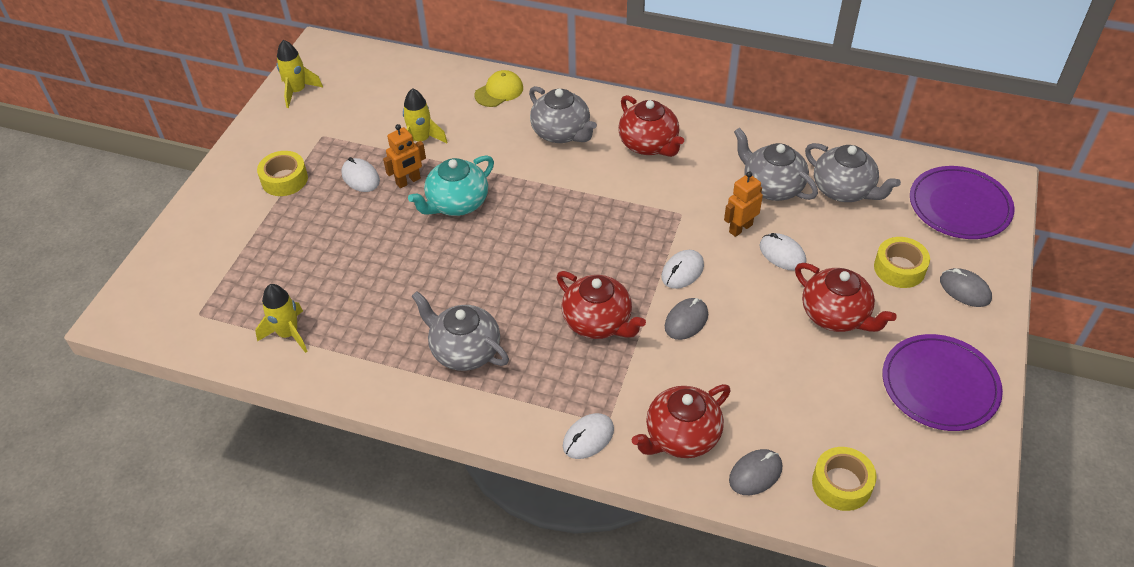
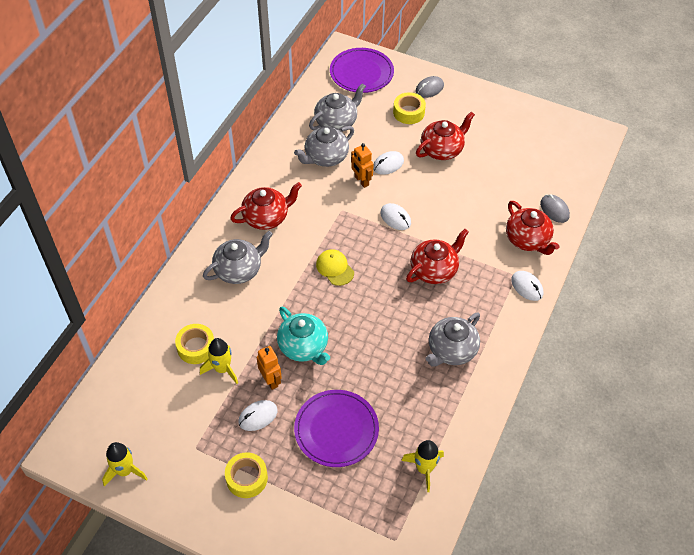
camera: 85 degrees left, 5 degrees up
yellow cap [475,70,523,107] -> yellow cap moved to [316,249,354,286]
grey mouse [665,298,708,340] -> none
yellow tape [812,447,877,511] -> yellow tape moved to [175,324,214,364]
purple plate [883,334,1003,431] -> purple plate moved to [294,390,379,467]

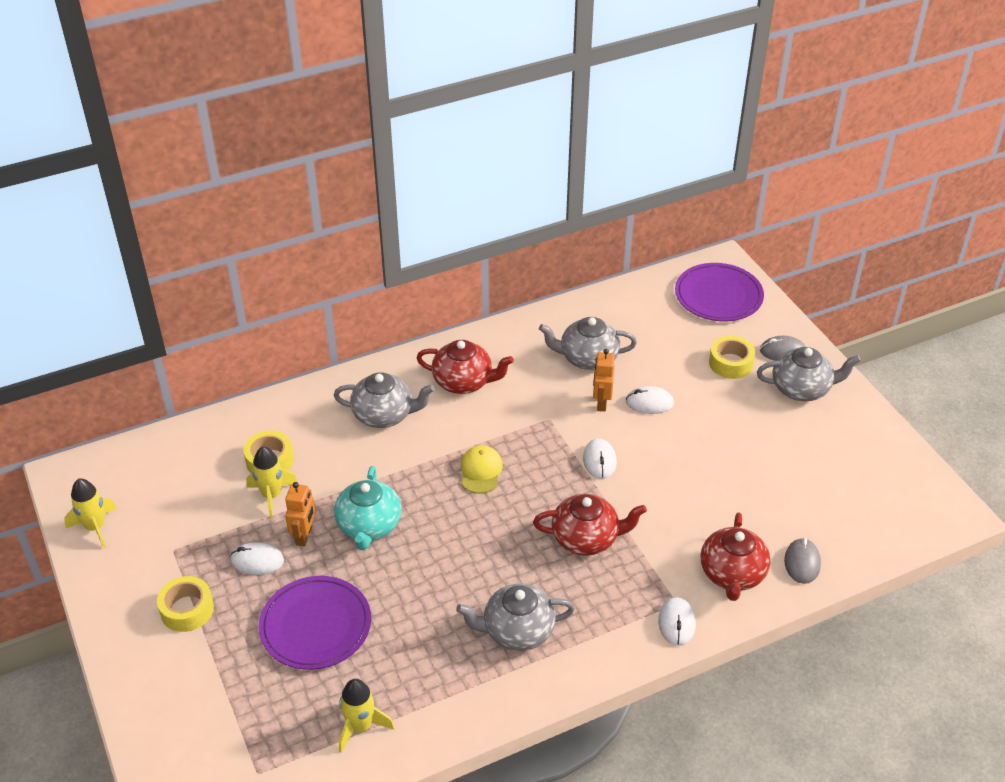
camera: 40 degrees right, 10 degrees down
grey teapot [309,83,366,131] -> grey teapot moved to [757,347,861,401]
red teapot [416,111,475,160] -> none

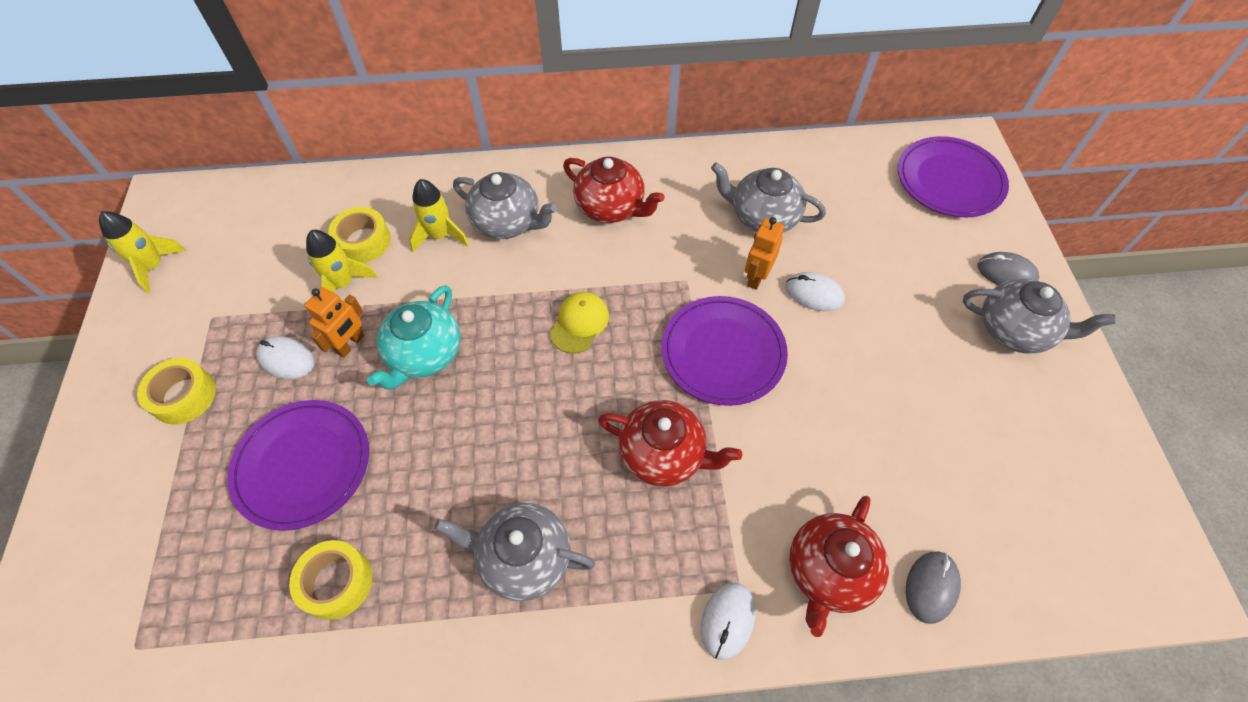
camera: 20 degrees right, 15 degrees up
yellow rocket [339,679,394,753] -> yellow rocket moved to [409,179,469,252]
white mouse [583,438,617,479] -> purple plate [662,296,788,406]
yellow tape [709,336,756,379] -> yellow tape moved to [289,540,372,620]

